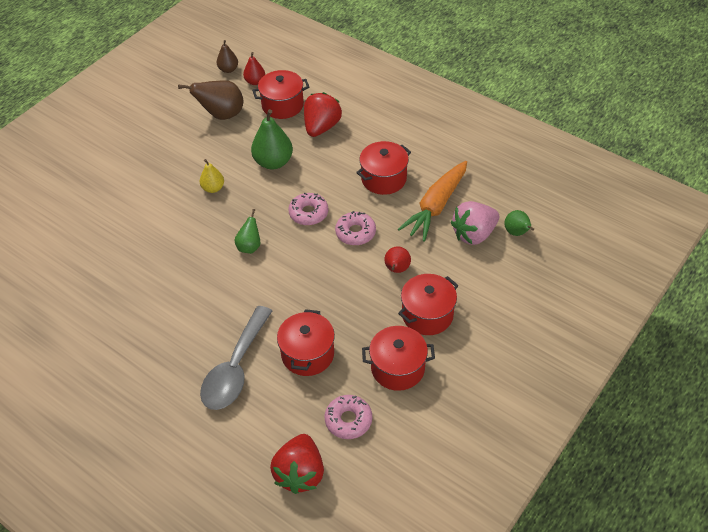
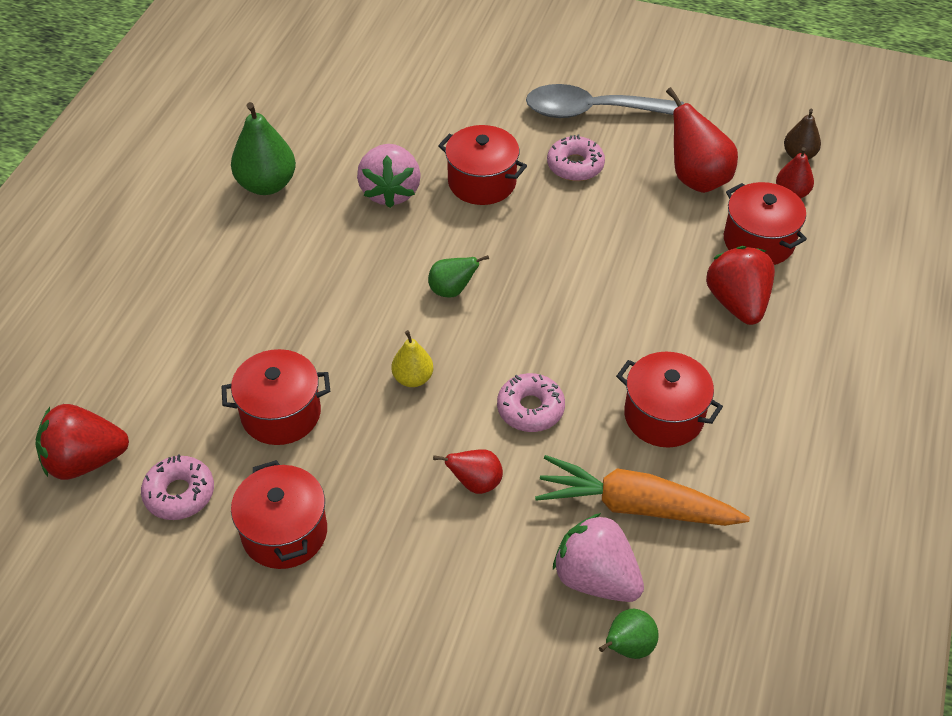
camera: 70 degrees right, 0 degrees up
brown pear [178,80,243,120] -> red pear [666,87,738,193]
yellow pear [200,159,224,193] -> yellow pear moved to [391,330,433,387]
grey spoon [200,306,272,410] -> grey spoon moved to [526,84,684,118]
green pear [251,109,293,170] -> green pear moved to [231,102,296,195]
pink donut [288,193,328,225] -> pink donut moved to [547,134,605,181]
red strawberry [304,92,342,137] -> red strawberry turned 105 degrees counterclockwise [706,246,775,325]
red pot [398,274,458,335] -> red pot moved to [438,125,527,205]
none -> pink strawberry [357,144,421,208]

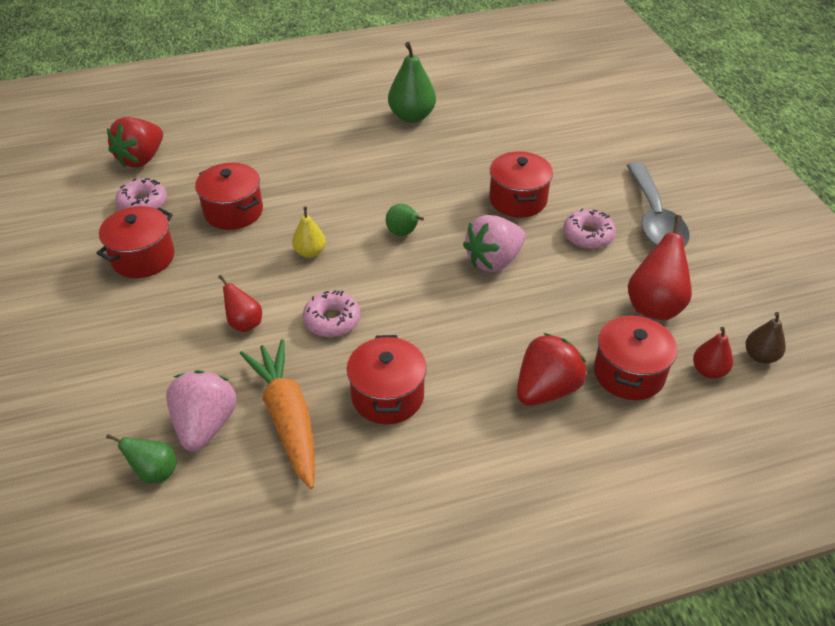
camera: 55 degrees right, 5 degrees down
red strawberry [36,404,129,480] -> red strawberry turned 105 degrees counterclockwise [107,117,163,168]
pink strawberry [357,144,421,208] -> pink strawberry moved to [463,215,526,272]
grey spoon [526,84,684,118] -> grey spoon turned 150 degrees counterclockwise [626,162,690,247]

